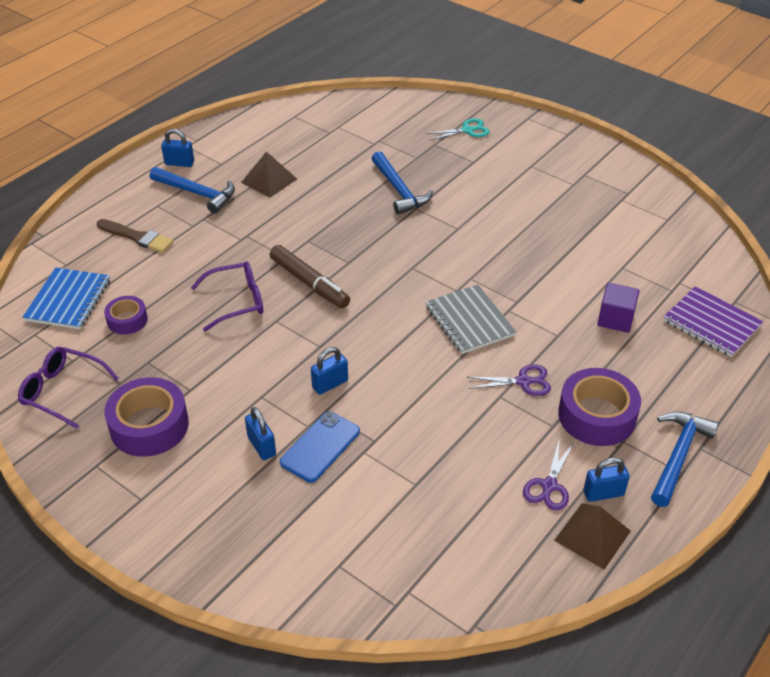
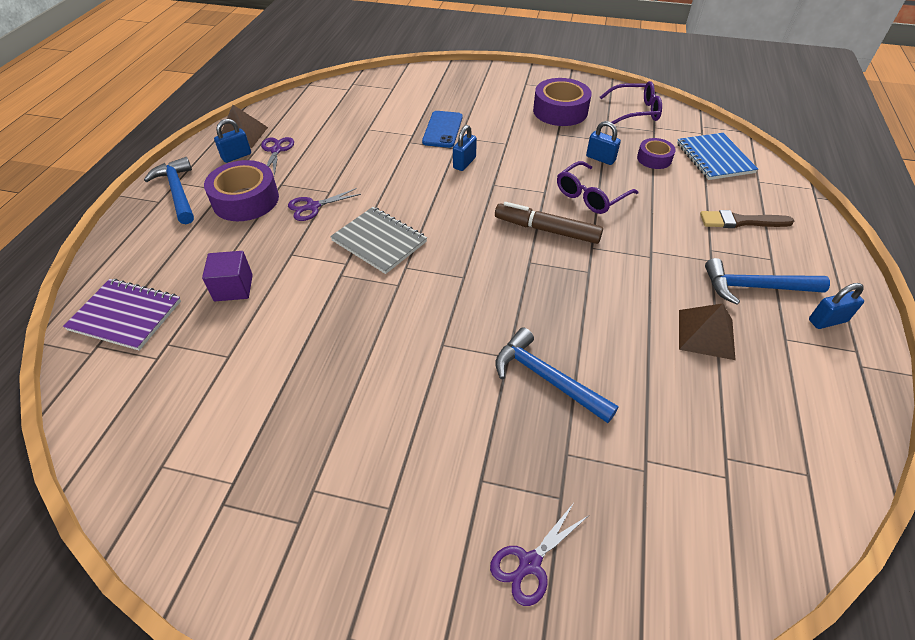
camera: 155 degrees right, 5 degrees up
blue padlock [245,407,276,460] -> blue padlock moved to [586,121,621,165]
turquoise scissors [425,118,489,140] -> purple scissors [490,503,588,606]
blue hammer [651,411,719,507] -> blue hammer turned 150 degrees clockwise [144,157,194,224]

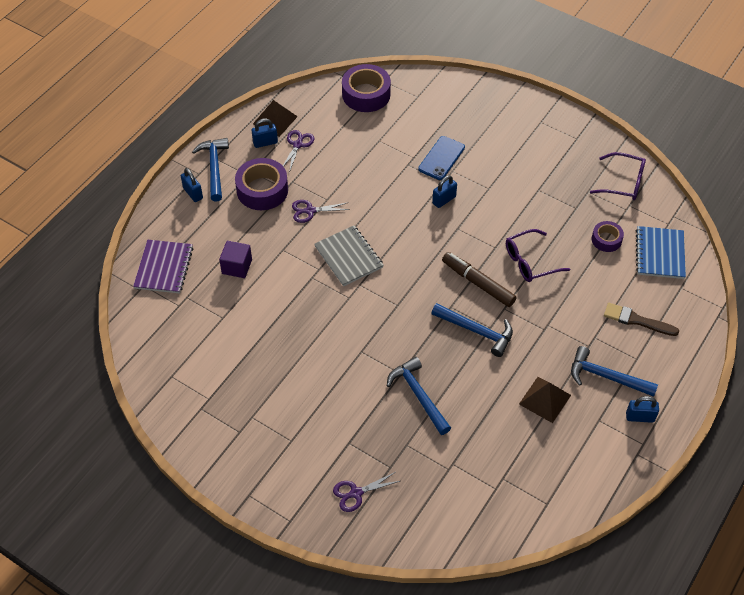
camera: 20 degrees right, 5 degrees up
purple notebook [63,279,181,351] -> purple notebook turned 60 degrees clockwise [133,240,193,294]
purple tape [533,78,591,126] -> purple tape moved to [342,64,391,112]
blue padlock [586,121,621,165] -> blue padlock moved to [181,168,203,202]
none -> blue hammer [431,303,513,357]

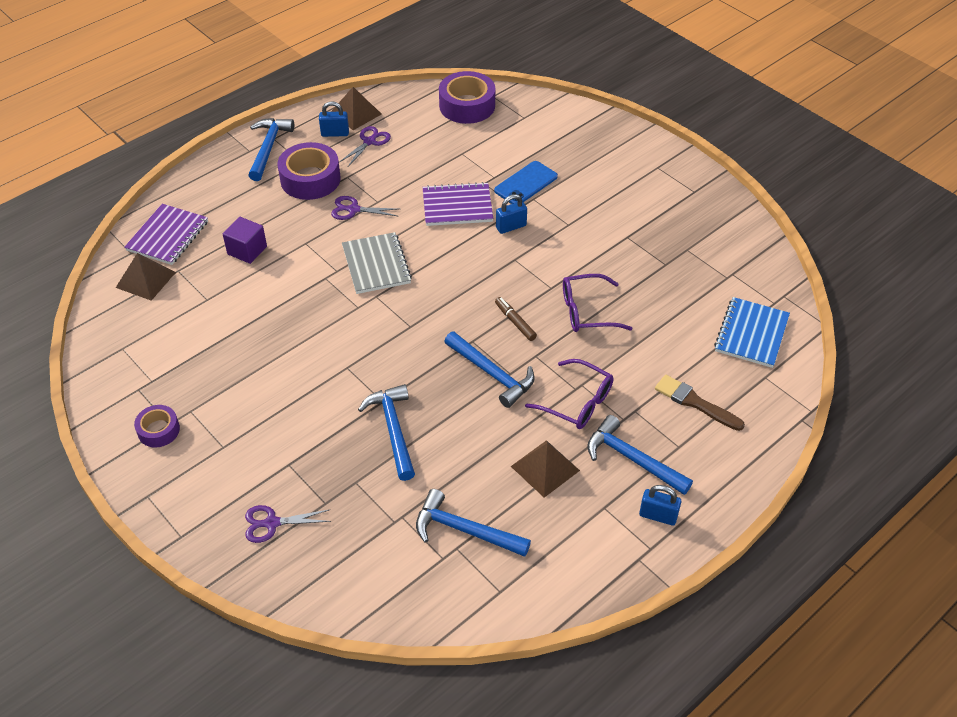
camera: 15 degrees right, 5 degrees down
blue padlock [181,168,203,202] -> none
brown marker [442,252,517,307] -> brown marker [495,297,537,341], size x0.58
purple glasses [590,152,646,200] -> purple glasses moved to [525,359,614,429]
purple tape [592,221,624,252] -> purple tape moved to [134,405,180,447]
none -> brown pyramid [116,253,176,301]
none -> blue hammer [416,489,531,557]
none -> purple notebook [423,182,493,226]

